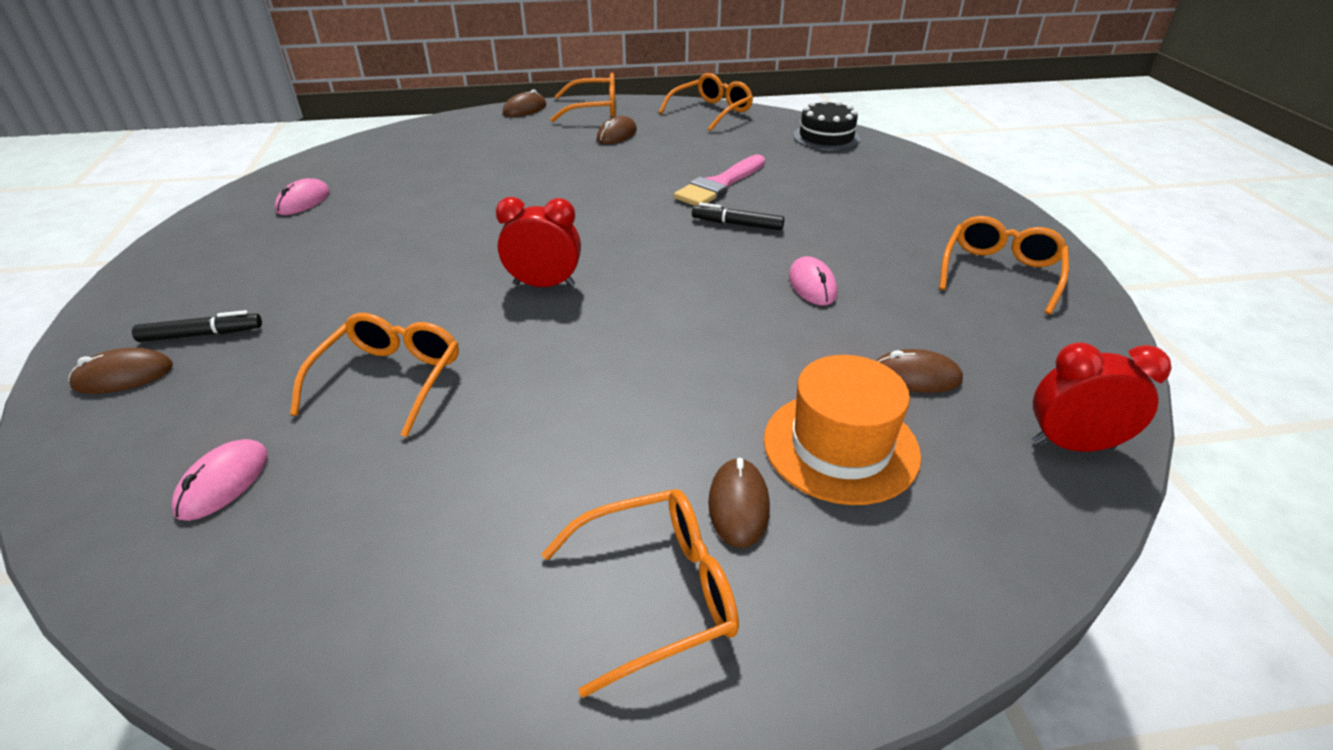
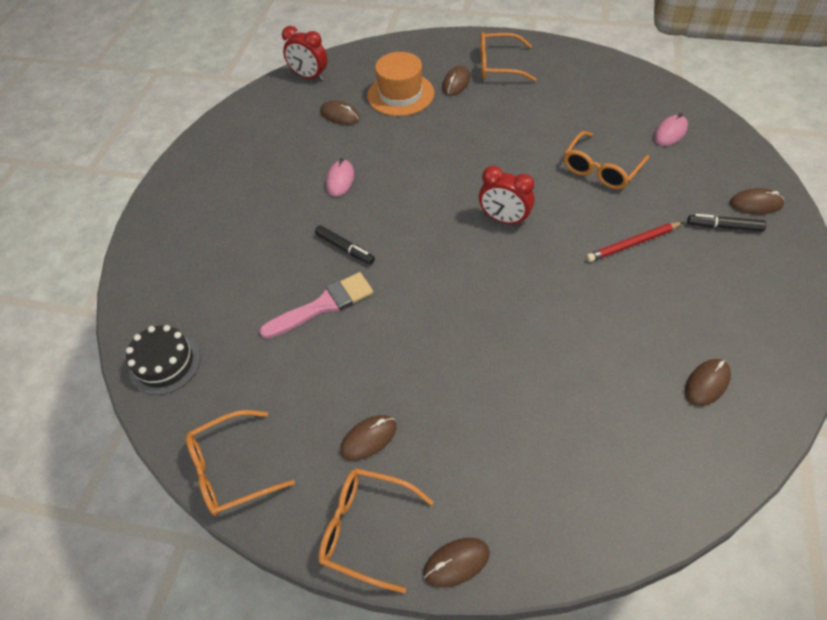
camera: 155 degrees left, 15 degrees up
pink mouse [274,178,330,215] -> brown mouse [685,359,731,406]
orange glasses [939,216,1069,315] -> none
none -> red pencil [586,222,683,262]

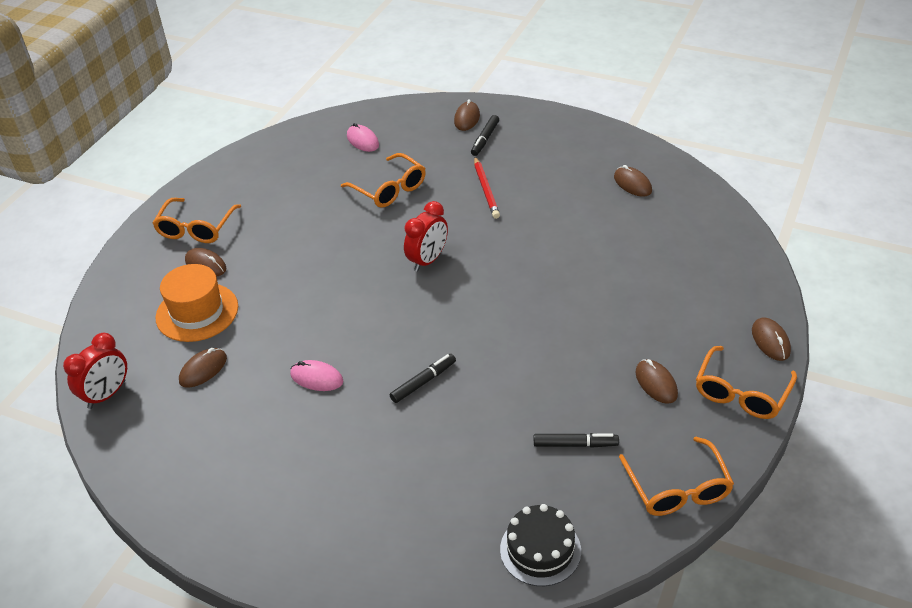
camera: 80 degrees left, 10 degrees down
pink brush [259,272,373,339] -> none
none -> black marker [534,433,619,448]

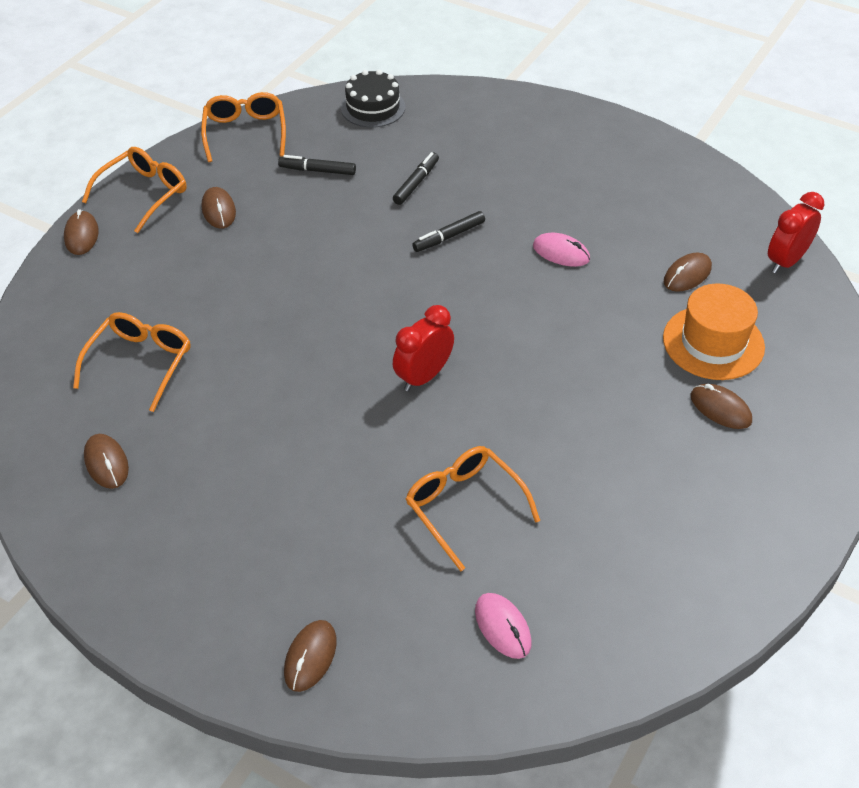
camera: 175 degrees left, 5 degrees up
orange glasses [152,198,241,243] -> orange glasses moved to [73,312,190,412]
black marker [471,115,499,156] -> black marker moved to [393,152,439,205]
red pencil [474,157,500,219] -> none

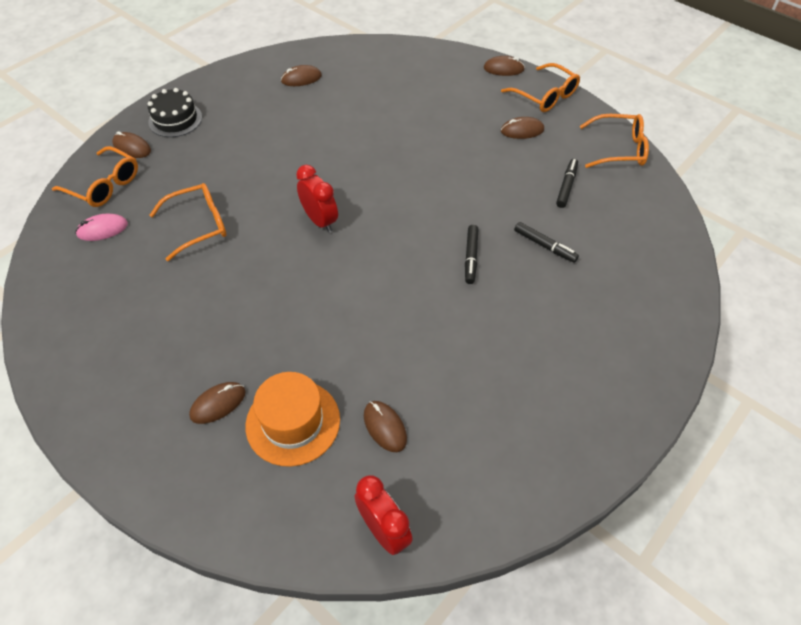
camera: 100 degrees right, 5 degrees up
orange glasses [73,312,190,412] -> orange glasses moved to [52,146,138,207]
black cake [341,70,405,127] -> black cake moved to [148,88,202,137]
black marker [412,211,485,252] -> black marker turned 150 degrees counterclockwise [465,225,478,284]
pink mouse [533,233,590,267] -> none

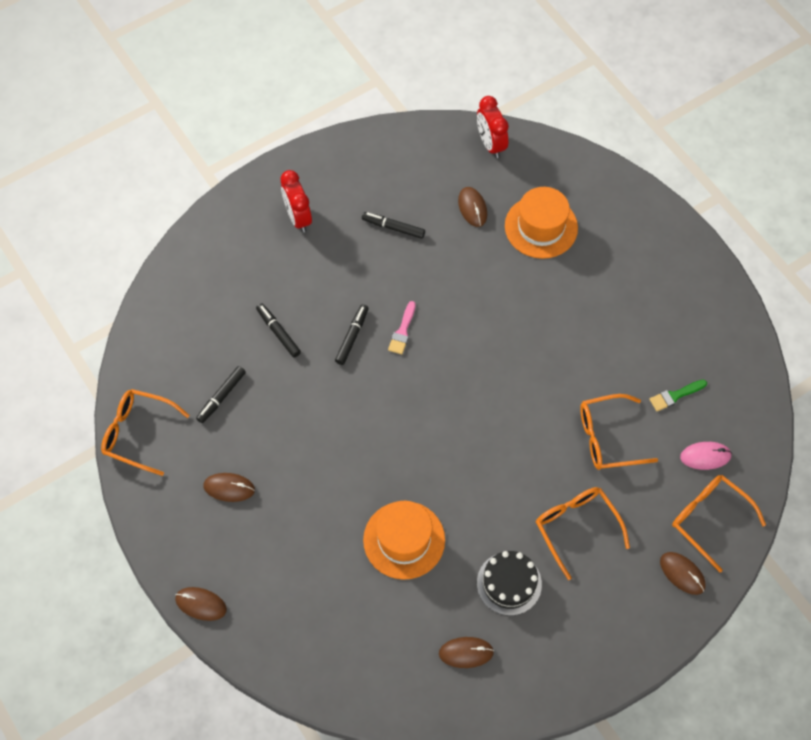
camera: 165 degrees left, 10 degrees up
black cake [148,88,202,137] -> black cake moved to [477,551,542,616]
brown mouse [189,382,245,424] -> none
red clock [296,165,338,232] -> red clock moved to [281,170,312,232]
orange glasses [501,63,580,112] -> orange glasses moved to [536,487,630,580]
none -> black marker [362,212,425,239]
none -> orange hat [363,501,445,580]
none -> pink brush [388,301,416,354]
none -> green brush [649,379,707,412]

